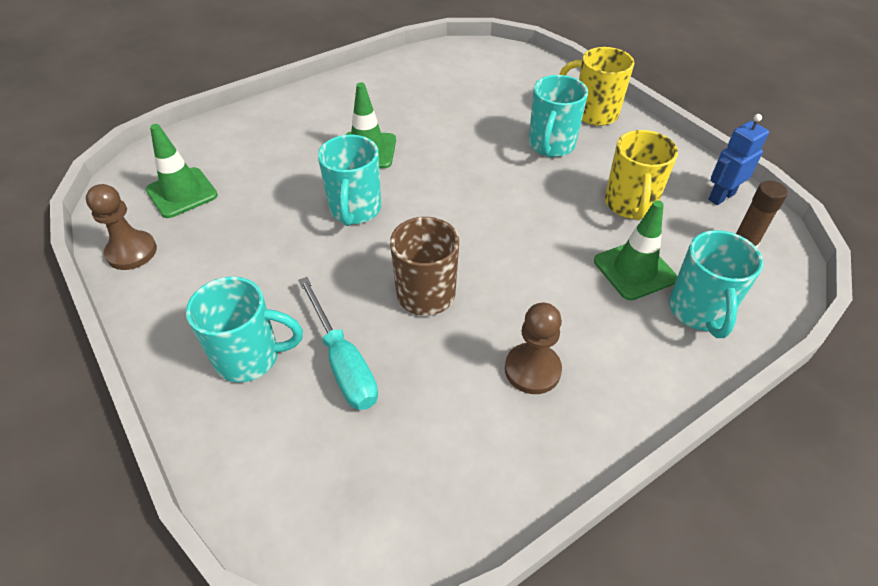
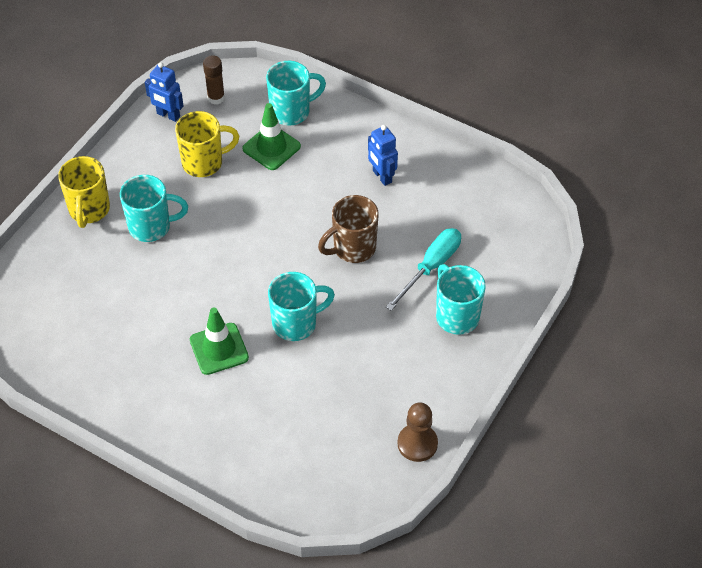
camera: 115 degrees left, 5 degrees up
green traffic cone [146,124,218,218] -> none
brown pawn [505,303,562,394] -> blue robot [368,125,398,186]

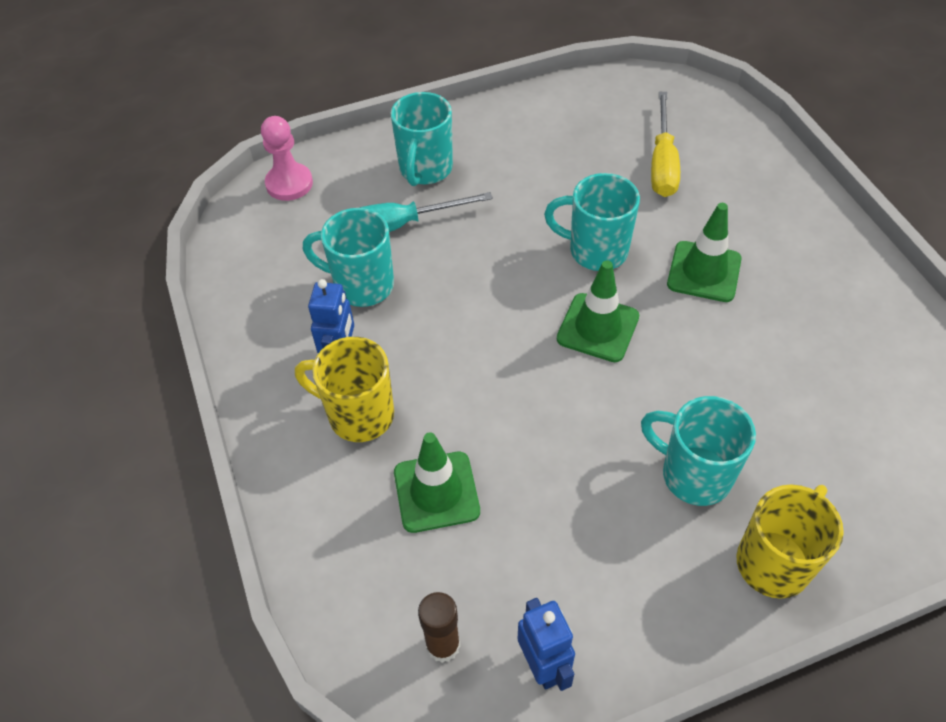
camera: 140 degrees left, 0 degrees up
yellow mug [175,111,239,177] -> yellow mug moved to [295,337,394,442]
turquoise mug [266,61,326,126] -> turquoise mug moved to [303,208,394,307]
brown mug [318,195,379,263] -> none
brown pawn [398,402,438,462] -> none
none -> pink pawn [261,116,313,201]
none -> green traffic cone [557,260,639,362]
none -> yellow screwdriver [651,92,680,197]

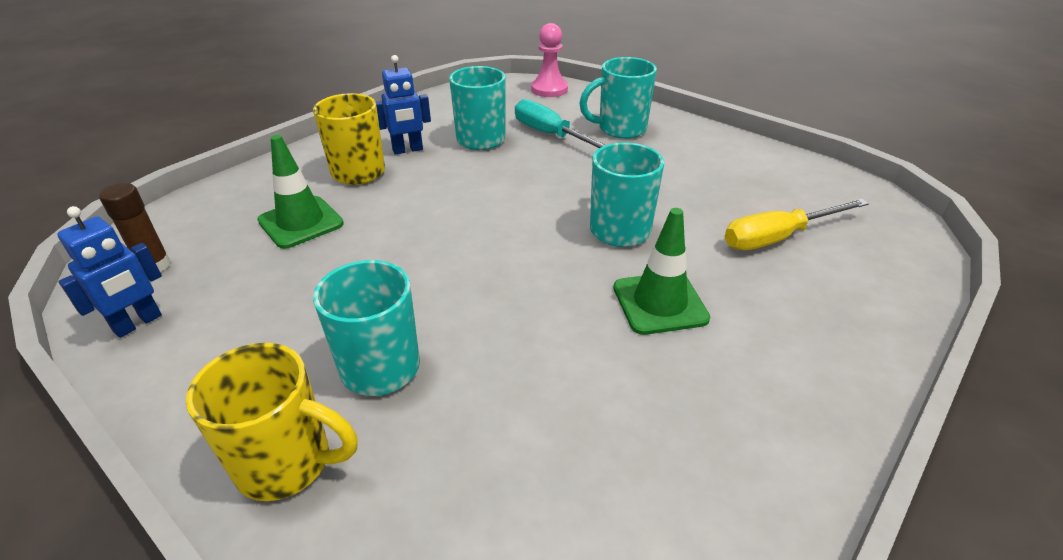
camera: 60 degrees right, 15 degrees down
green traffic cone [557,260,639,362] -> none

